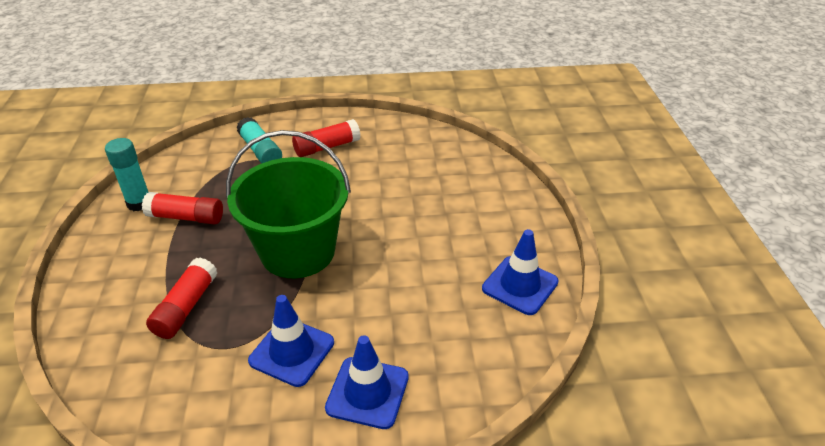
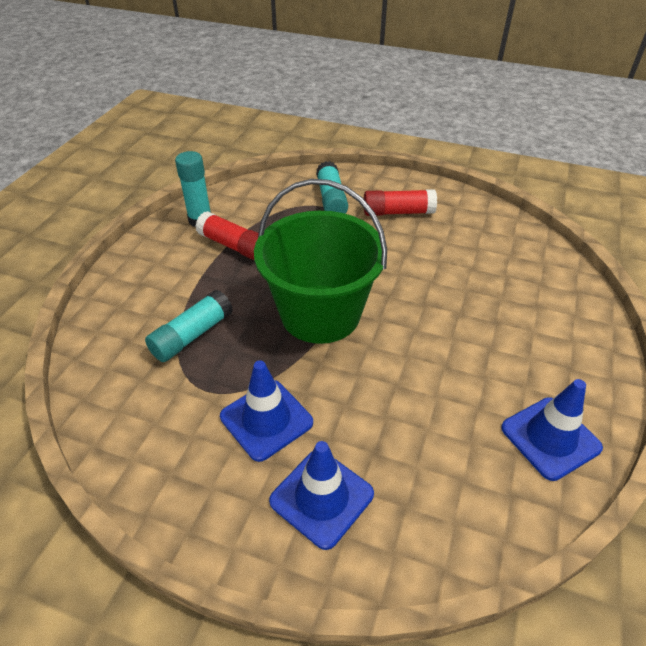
camera: 25 degrees right, 5 degrees up
red glue stick [146,258,218,339] -> turquoise glue stick [145,289,233,362]

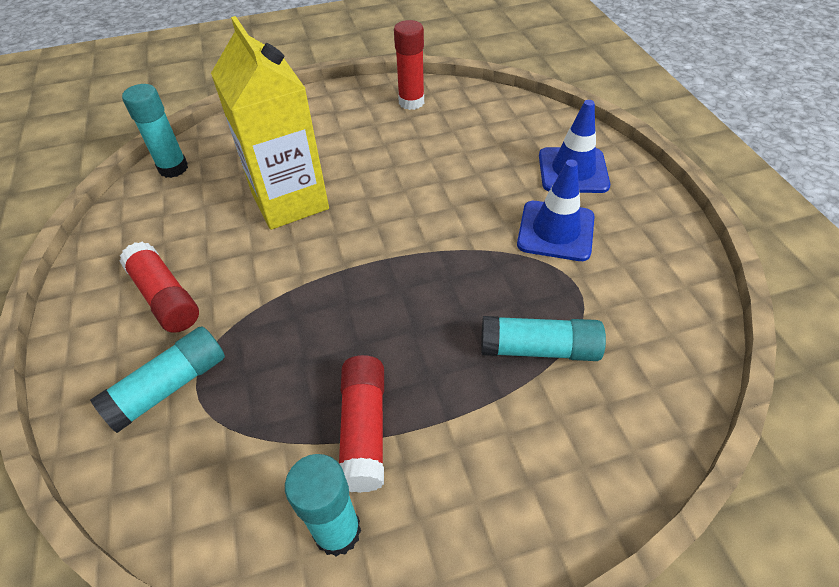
camera: 125 degrees left, 5 degrees up
green bucket [254,179,387,344] -> none
blue traffic cone [501,379,603,481] -> red glue stick [394,20,424,110]
none -> turquoise glue stick [122,84,188,178]
none -> yellow carton [211,16,329,230]

